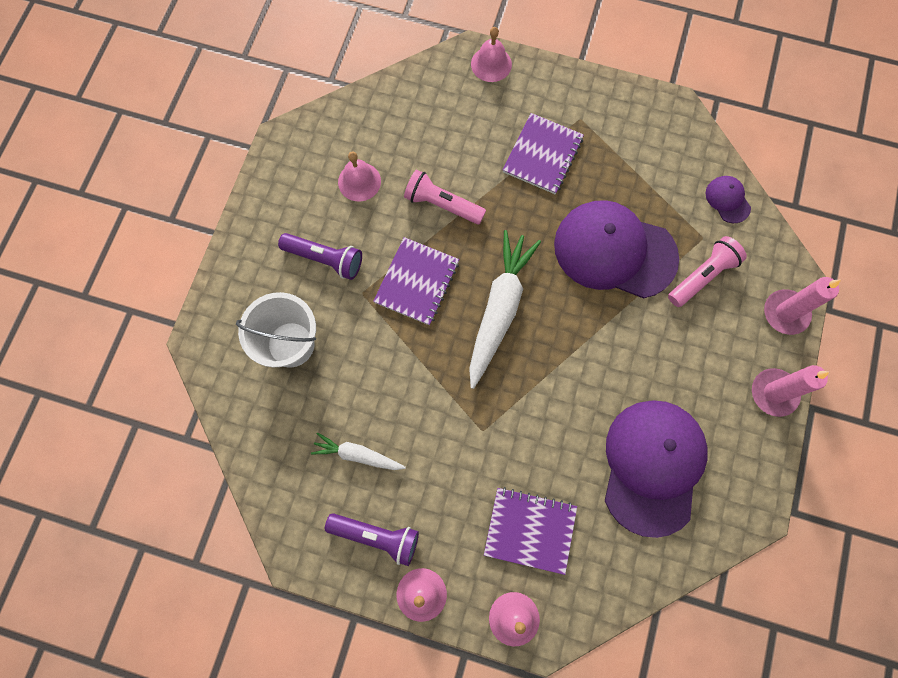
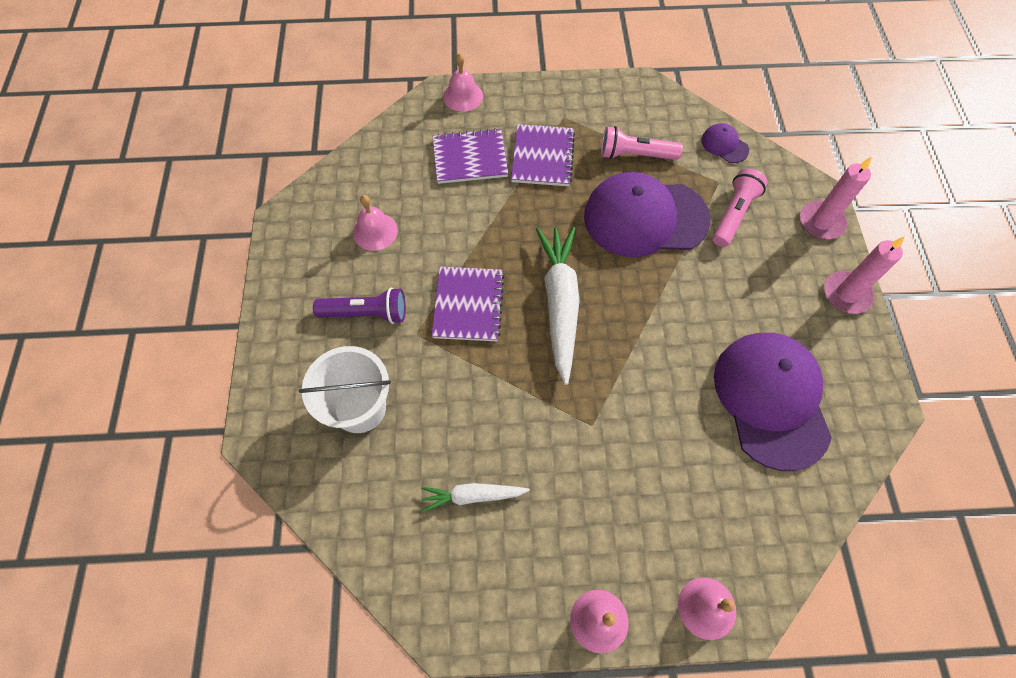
camera: 20 degrees left, 10 degrees down
purple flashlight [325,513,419,566] -> none
pink flashlight [404,170,486,224] -> pink flashlight moved to [601,126,683,160]
purple notebook [484,487,577,575] -> purple notebook moved to [433,128,508,184]

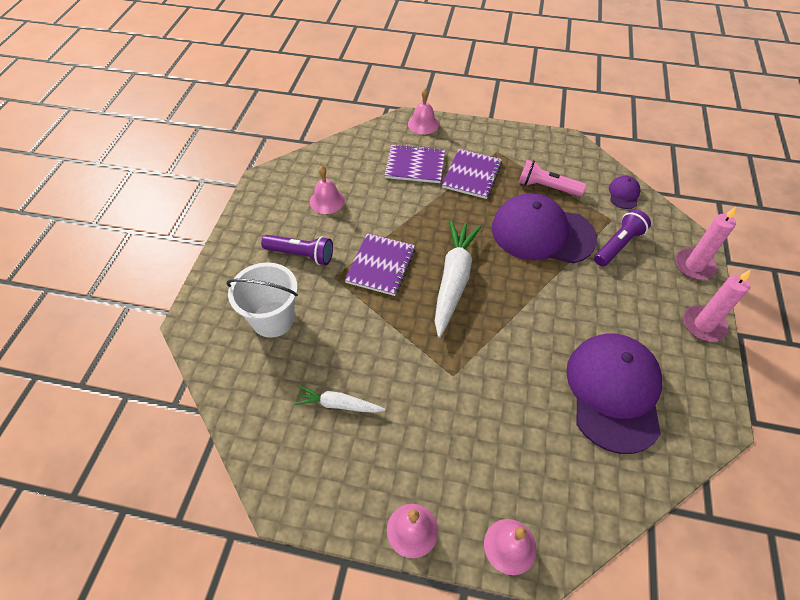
camera: 15 degrees right, 10 degrees down
purple cap [702,123,749,163] -> purple cap turned 45 degrees clockwise [609,176,641,209]
pink flashlight [712,169,768,247] -> purple flashlight [594,209,651,266]

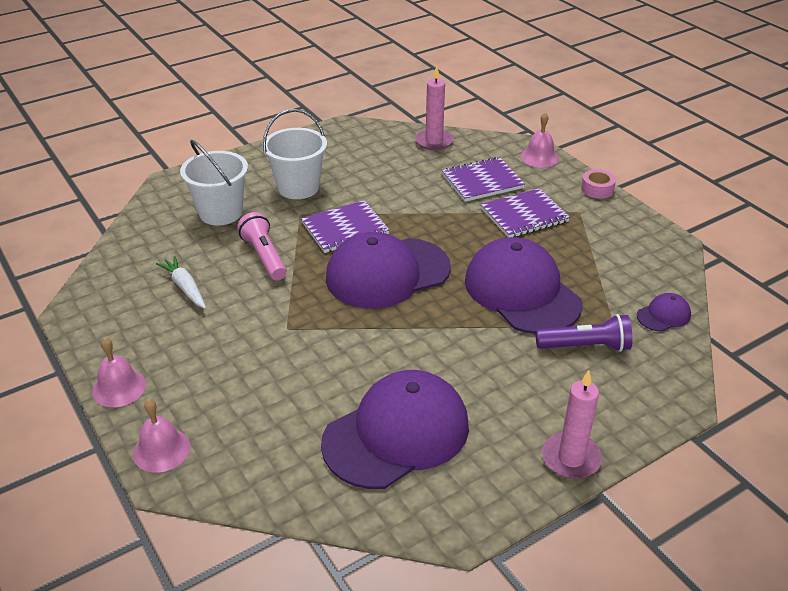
camera: 45 degrees right, 15 degrees down
purple flashlight [261,235,333,265] -> white bucket [263,109,327,199]
pink bell [310,166,345,214] -> none
purple notebook [385,144,445,183] -> purple notebook turned 75 degrees counterclockwise [442,157,525,202]
white carrot [435,220,481,337] -> purple cap [326,232,451,309]
pink flashlight [519,160,586,196] -> pink flashlight moved to [237,212,287,281]
pink candle [675,207,736,280] -> pink candle moved to [415,66,454,150]
none -> pink tape [581,169,616,199]

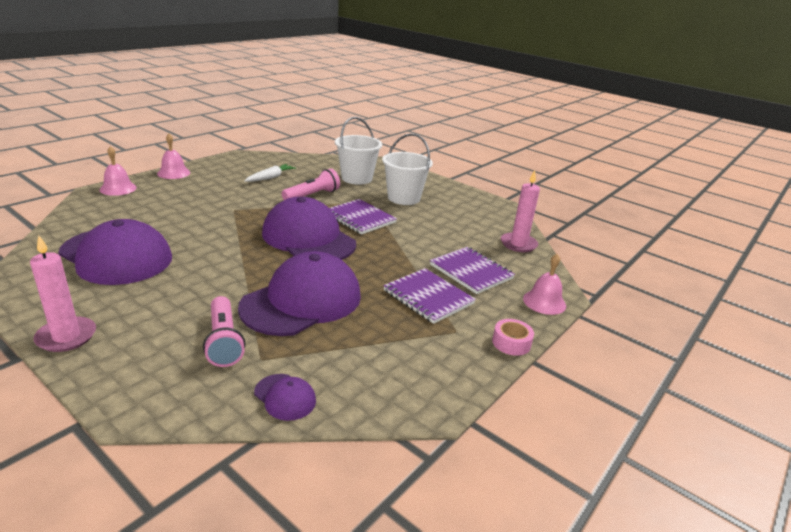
camera: 70 degrees right, 10 degrees down
purple flashlight [536,314,632,352] -> pink flashlight [203,296,245,367]

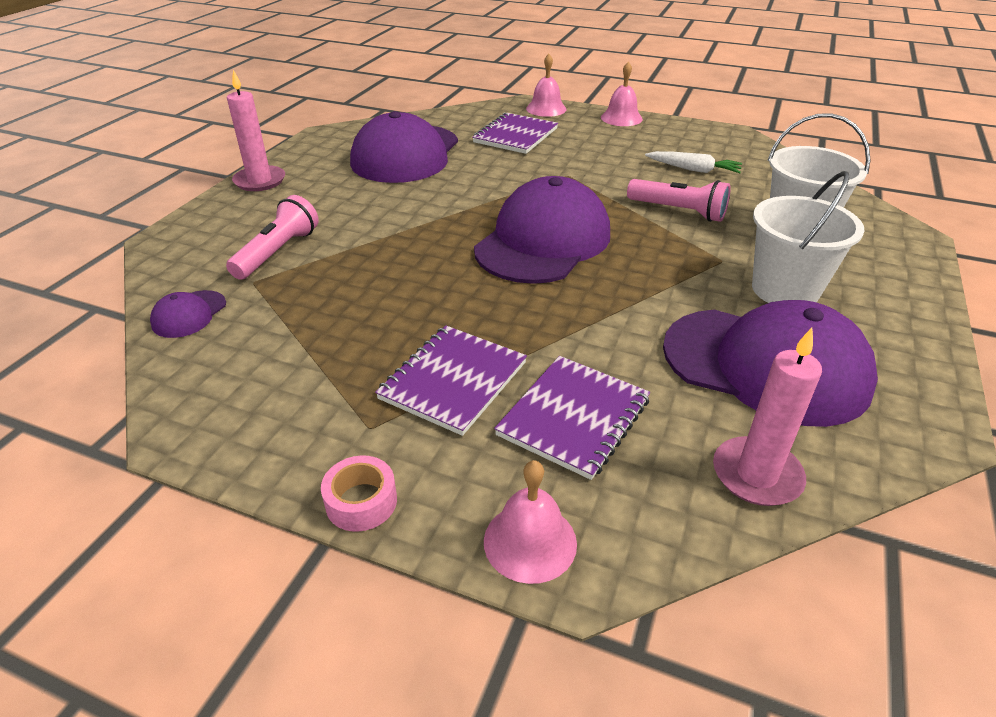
camera: 75 degrees right, 10 degrees up
pink flashlight [203,296,245,367] -> pink flashlight turned 150 degrees clockwise [226,195,319,280]
purple cap [238,251,361,336] -> purple cap moved to [663,300,878,427]
purple notebook [329,199,397,235] -> purple notebook moved to [472,113,558,154]

